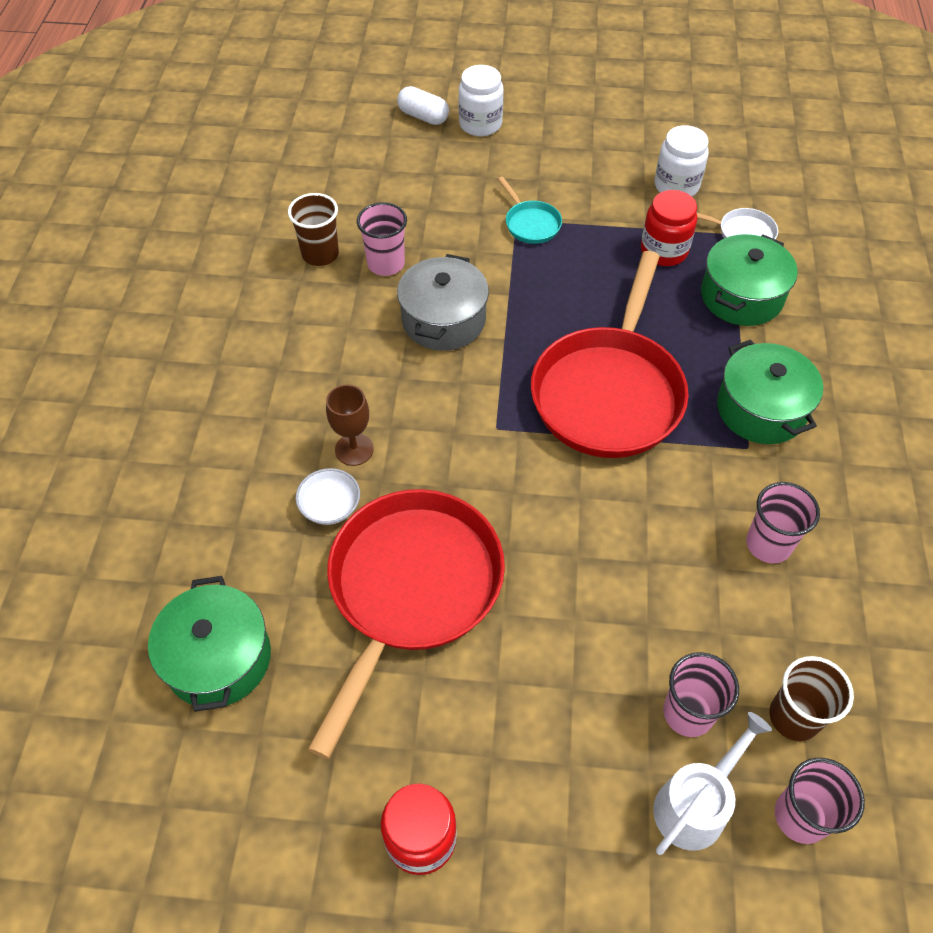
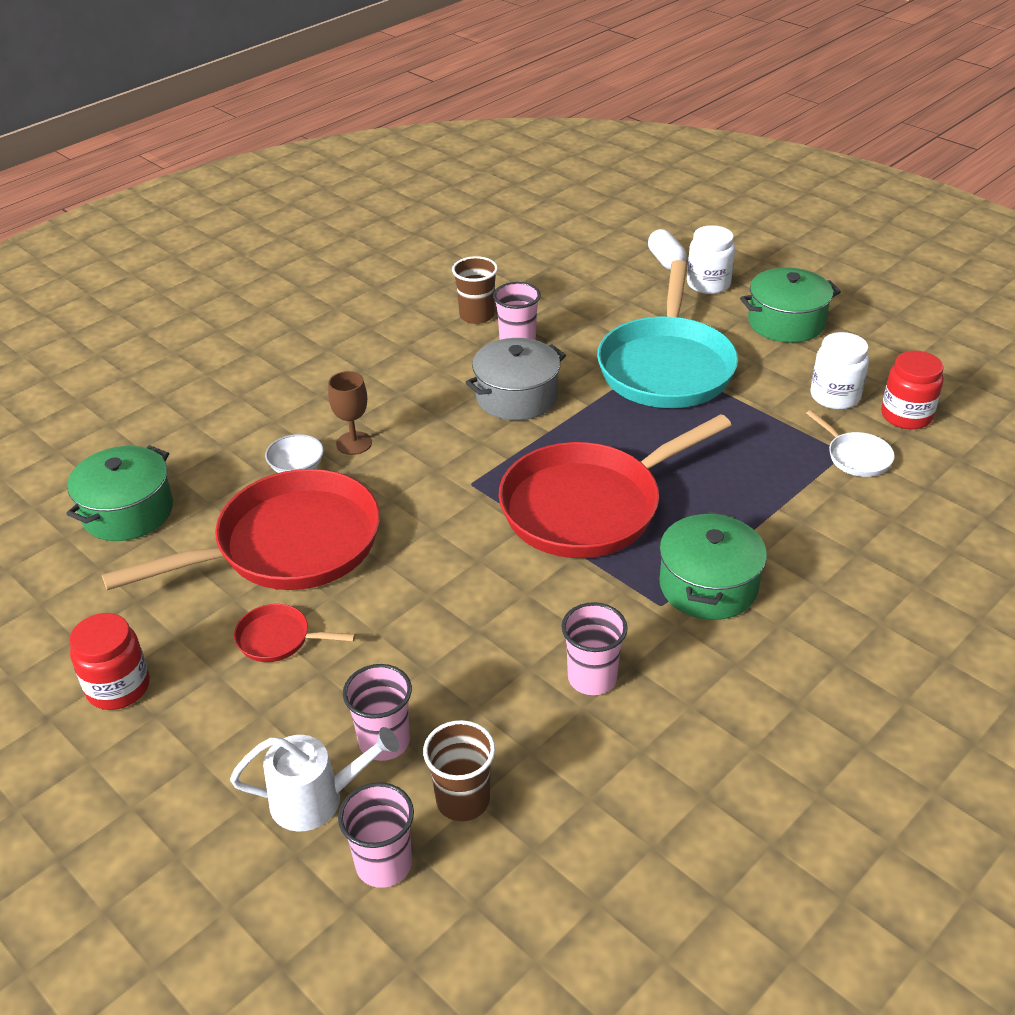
camera: 40 degrees right, 15 degrees down
turquoise pan [498,177,562,244] -> turquoise pan [597,260,738,408], size x2.40
red jar [641,190,697,266] -> red jar moved to [881,351,944,429]
green pot [701,234,798,326] -> green pot moved to [740,268,841,343]
none -> red pan [234,604,355,662]

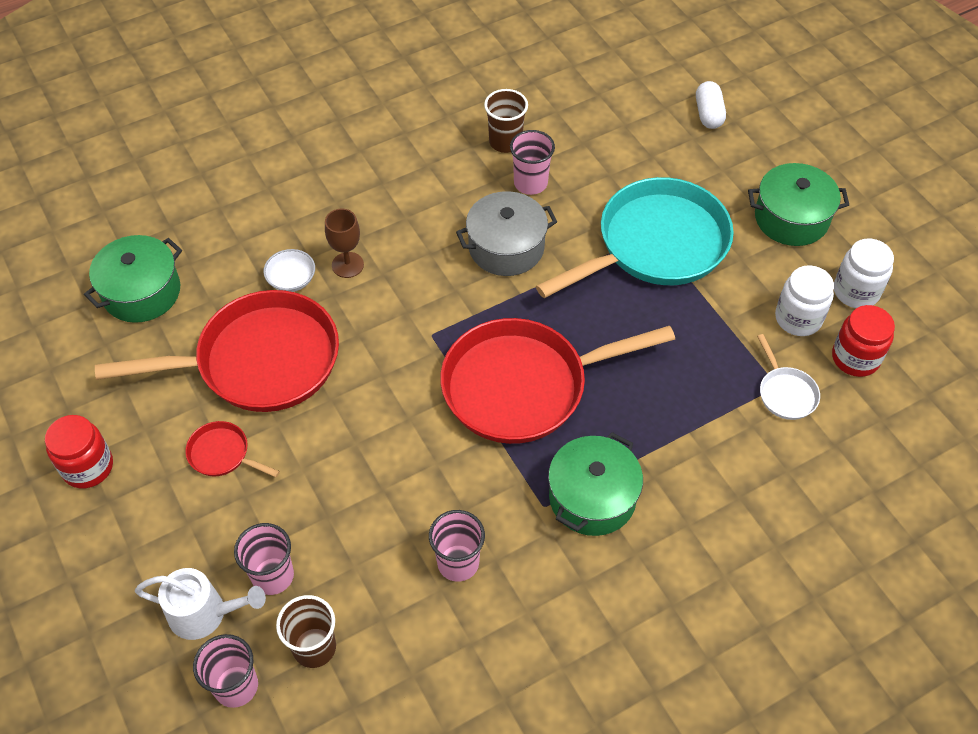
camera: 15 degrees right, 15 degrees up
turquoise pan [597,260,738,408] -> turquoise pan turned 150 degrees counterclockwise [536,177,734,298]
white jar [687,225,735,294] -> white jar moved to [834,238,894,308]

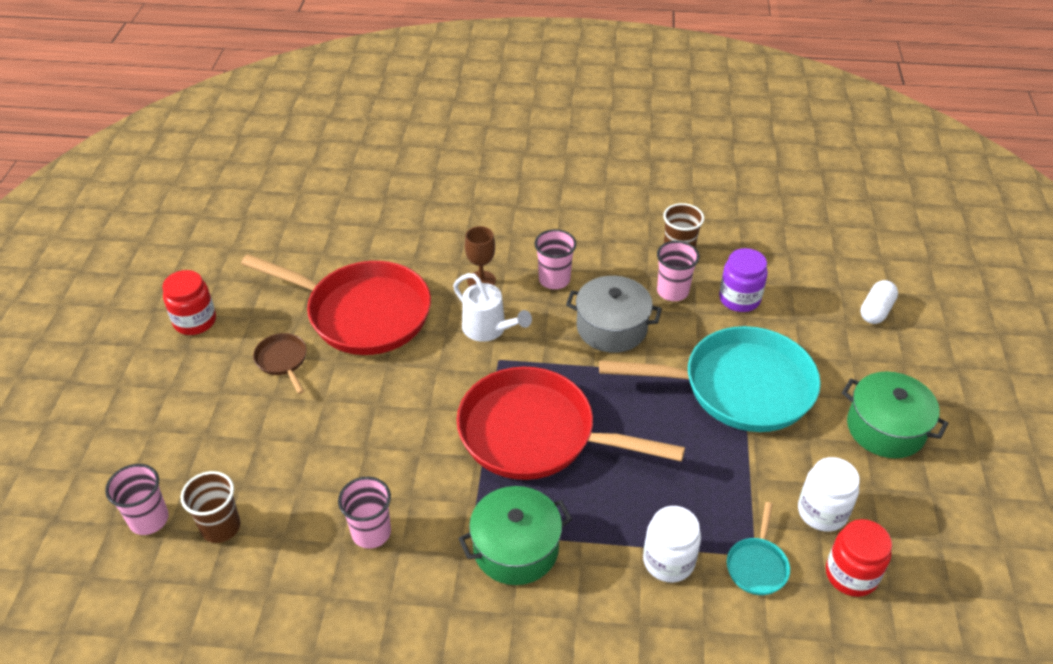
camera: 35 degrees right, 10 degrees down
green pot [84,235,182,323] -> none
white watering can [135,568,266,640] -> white watering can moved to [453,273,532,342]
red pan [185,421,280,477] -> brown pan [253,333,307,394]
pink cup [234,523,294,595] -> pink cup moved to [535,229,576,289]
white bowl [263,249,315,292] -> none
white pan [757,334,820,420] -> turquoise pan [727,502,790,595]
white jar [834,238,894,308] -> white jar moved to [643,506,701,582]
none -> purple jar [719,248,768,312]

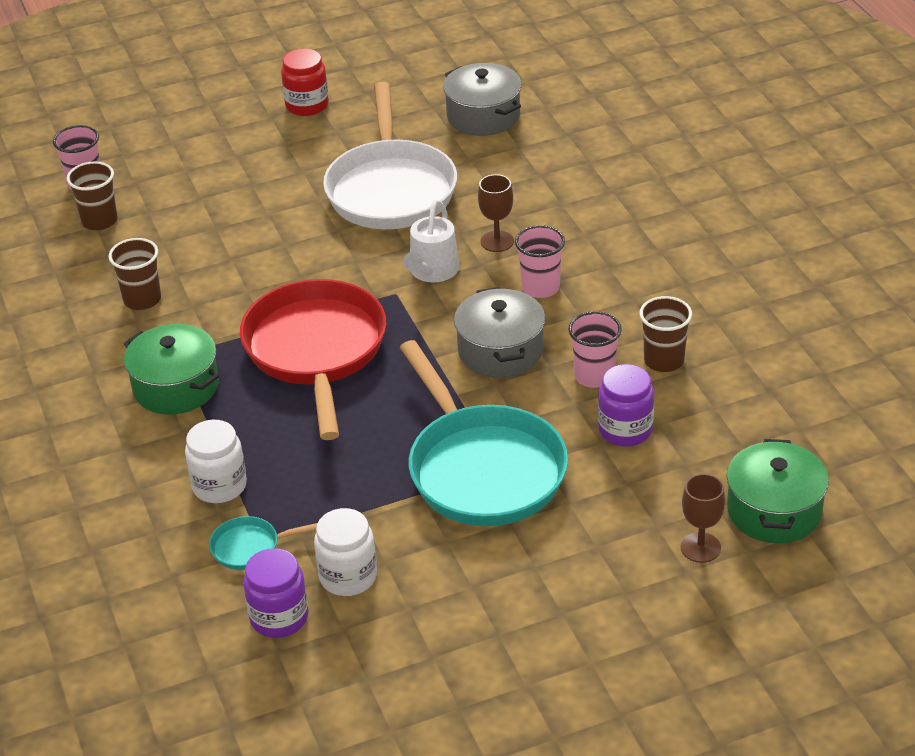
camera: 65 degrees right, 5 degrees down
red pan [241,254,431,355] -> white pan [323,82,457,229]
brown pan [253,333,307,394] -> none
pink cup [338,477,391,549] -> brown cup [109,238,161,310]
red jar [826,519,892,597] -> purple jar [243,548,309,638]
green pot [842,372,949,458] -> green pot moved to [727,439,829,543]
white capsule [861,280,898,324] -> brown goblet [681,474,725,563]
none -> grey pot [443,63,521,136]

